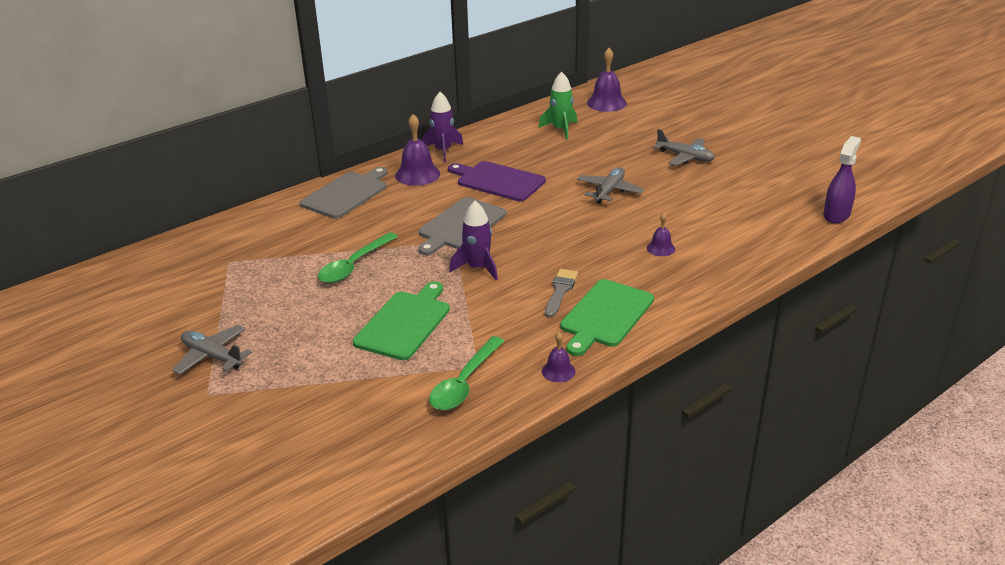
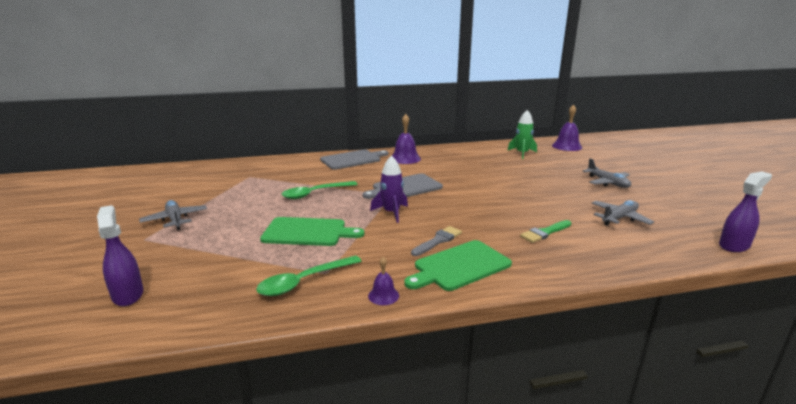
camera: 25 degrees right, 10 degrees down
green cutting board [353,281,450,360] -> green cutting board turned 45 degrees clockwise [260,217,364,246]
purple rocket [422,92,463,162] -> none
purple cutting board [448,161,546,201] -> none
grey plane [577,167,644,204] -> grey plane moved to [592,200,654,225]
purple bell [647,213,675,256] -> green brush [520,220,571,243]
none -> purple spray bottle [97,205,143,306]

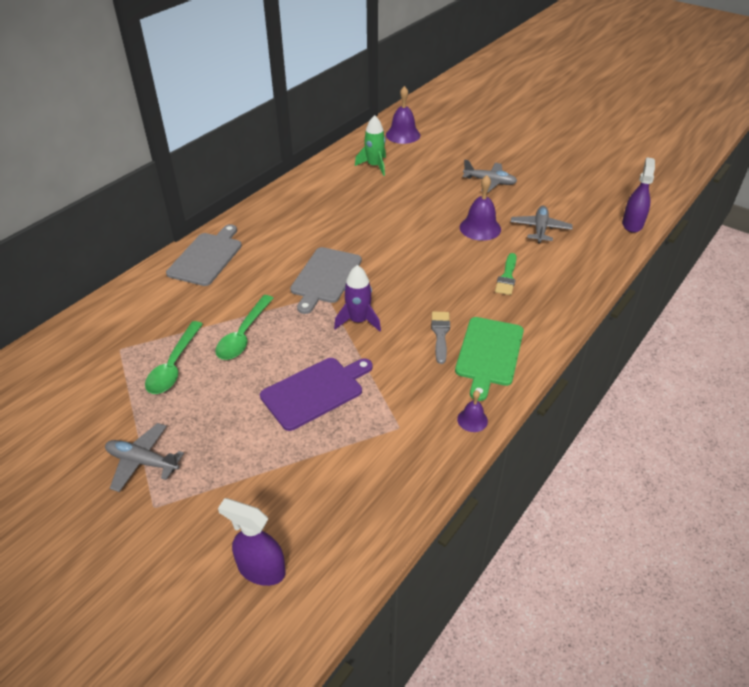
camera: 40 degrees left, 20 degrees up
green spoon [256,255,362,296] -> green spoon moved to [145,321,203,394]
green cutting board [260,217,364,246] -> purple cutting board [260,358,373,431]
purple bell [392,114,421,164] -> purple bell moved to [460,175,501,241]

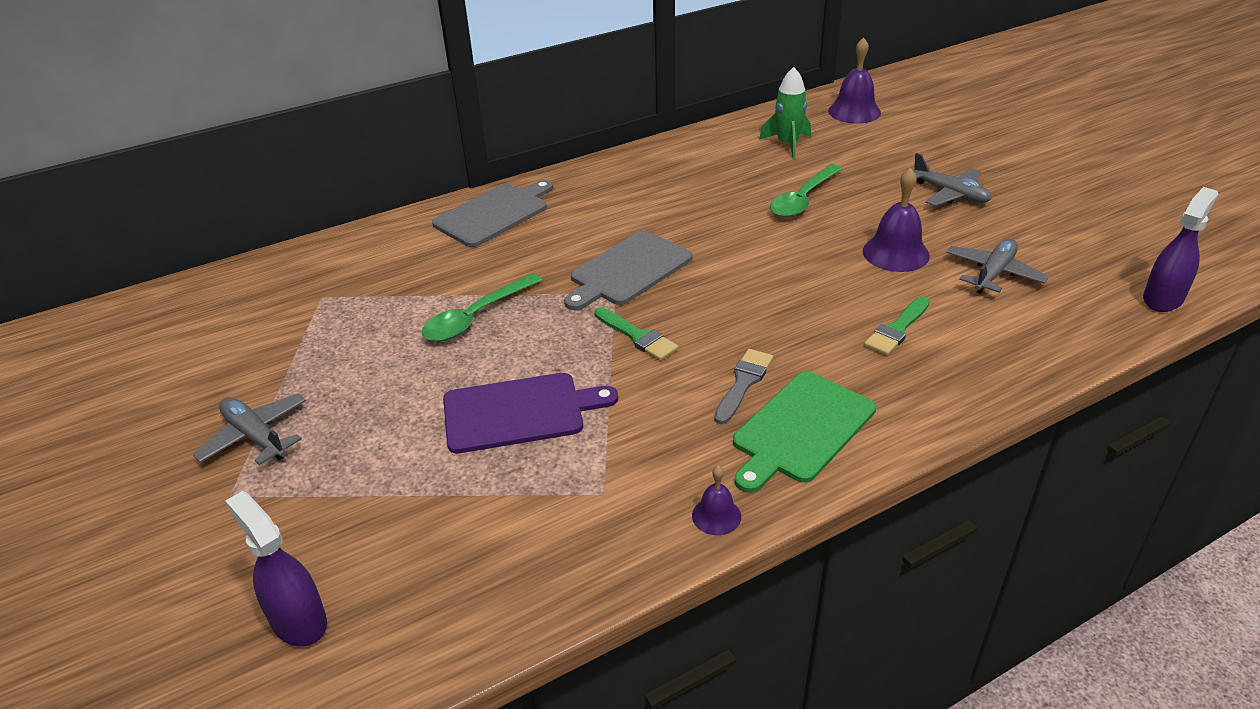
camera: 25 degrees right, 5 degrees down
green spoon [145,321,203,394] -> green spoon moved to [770,164,842,217]
purple rocket [334,265,381,332] -> green brush [594,307,678,361]

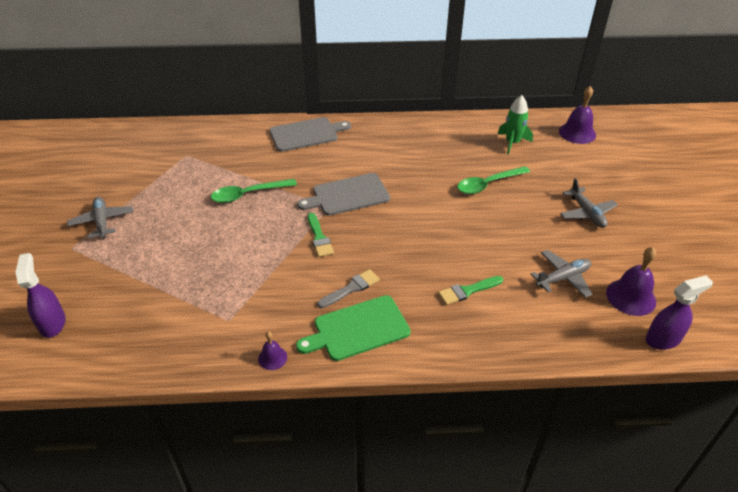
camera: 25 degrees right, 5 degrees up
purple cutting board [443,373,618,453] -> none
purple bell [863,167,930,272] -> purple bell moved to [606,247,656,316]

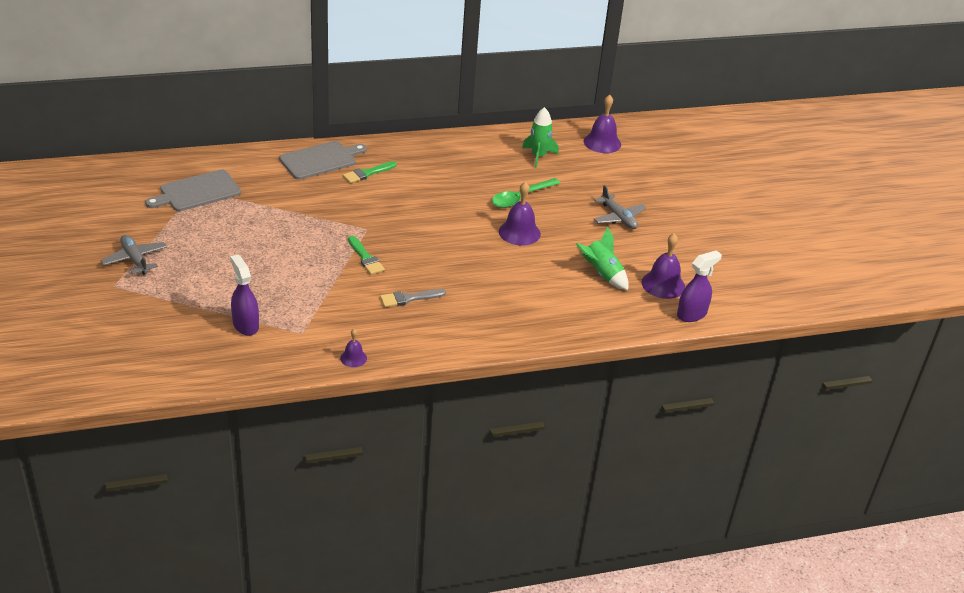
camera: 15 degrees left, 5 degrees down
purple spray bottle [16,253,66,338] -> purple spray bottle moved to [230,255,259,336]
green spoon [211,179,297,203] -> none
green cutting board [296,295,411,361] -> none
grey cutting board [297,173,390,216] -> grey cutting board moved to [145,169,241,211]
grey brush [317,269,380,308] -> grey brush turned 150 degrees counterclockwise [380,289,446,307]
green brush [438,276,503,305] -> green brush moved to [343,161,397,183]
grey plane [531,250,592,298] -> green rocket [576,227,629,290]
none -> purple bell [499,182,541,246]

